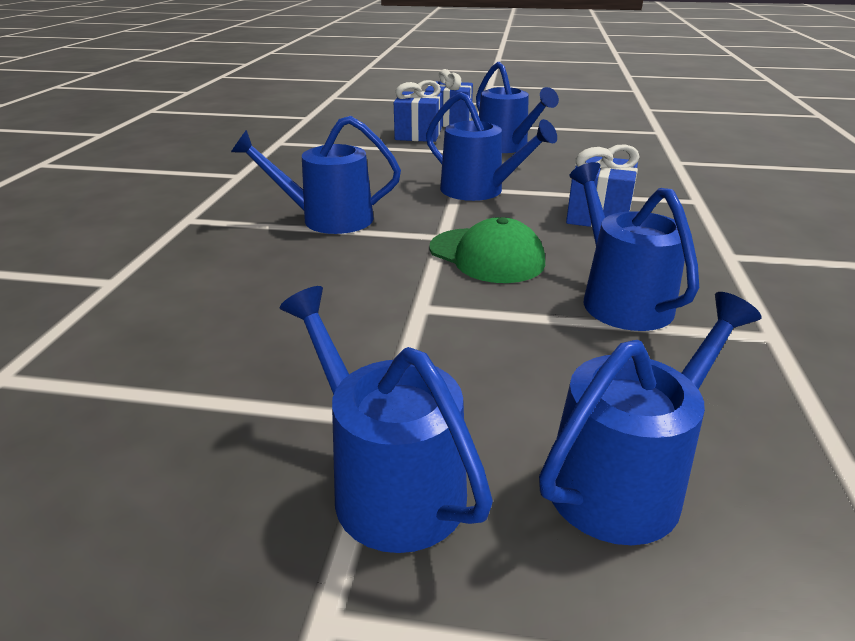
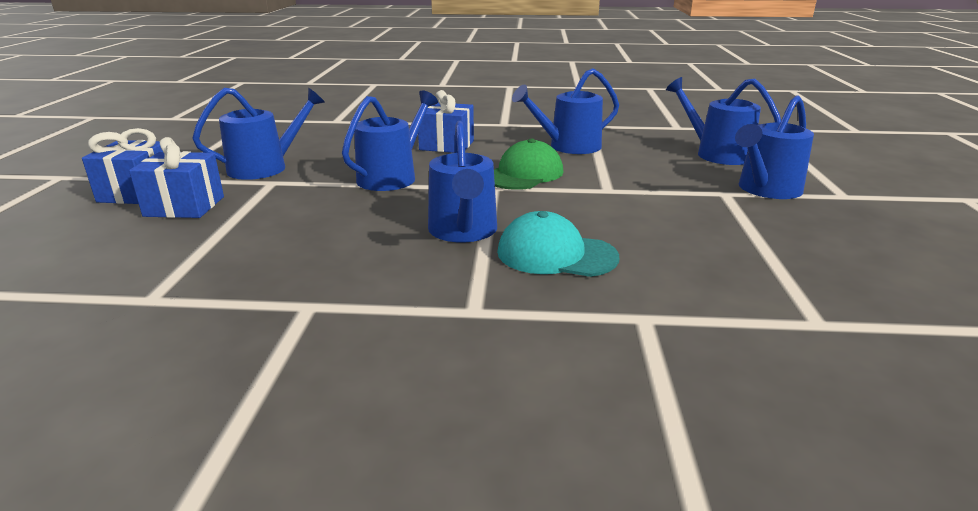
camera: 95 degrees left, 5 degrees down
none -> turquoise cap [497,211,619,277]

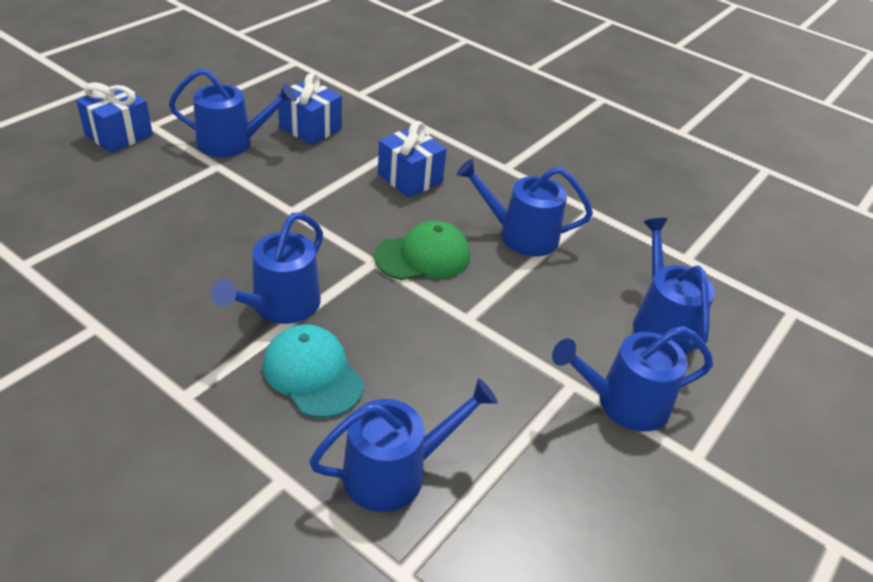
camera: 30 degrees right, 15 degrees up
blue gift [129,137,224,218] -> blue gift moved to [277,73,342,145]
blue watering can [342,90,438,191] -> blue watering can moved to [309,378,498,512]

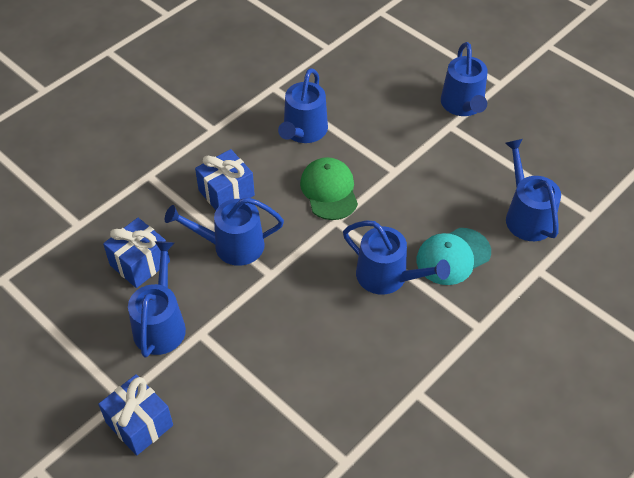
camera: 80 degrees left, 10 degrees up
blue watering can [633,218,715,354] -> blue watering can moved to [165,197,284,266]

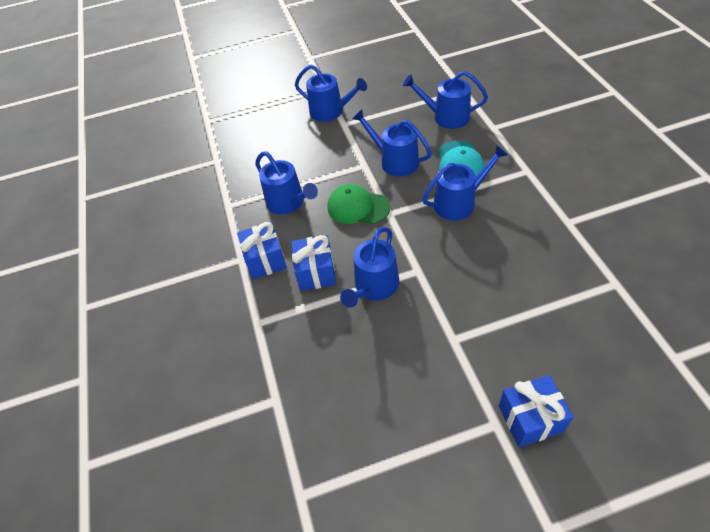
camera: 55 degrees left, 0 degrees up
blue gift [103,218,170,288] -> blue gift moved to [237,222,287,279]
blue watering can [128,241,186,358] -> blue watering can moved to [352,109,432,176]

